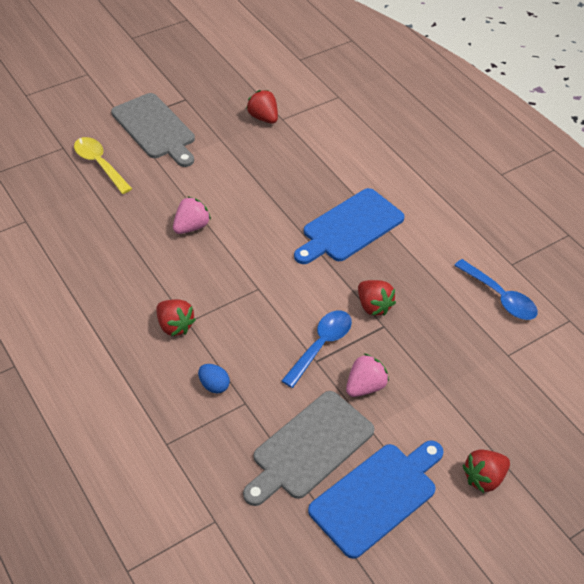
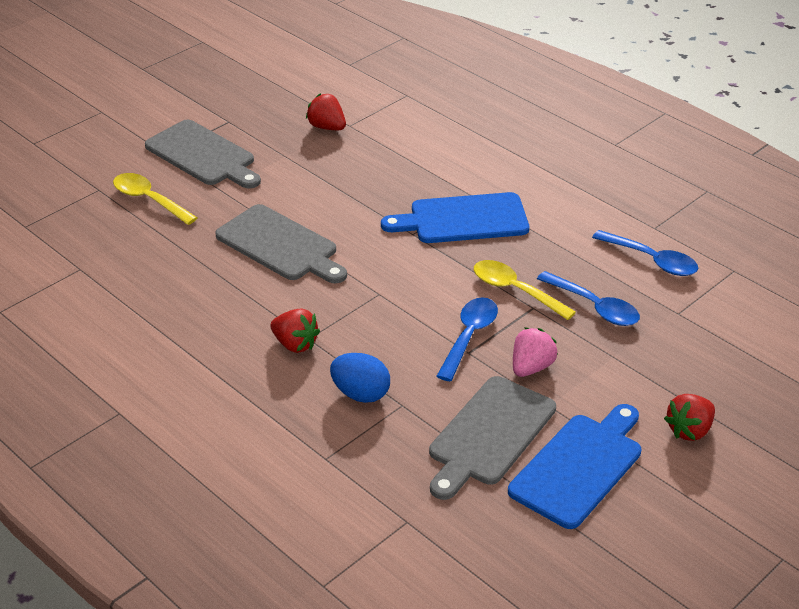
camera: 10 degrees left, 10 degrees down
pink strawberry [173,196,211,234] -> grey cutting board [215,204,347,283]
blue egg [198,364,230,393] -> blue egg [330,353,390,403], size x1.54
blue cutting board [294,188,405,264] -> blue cutting board turned 45 degrees clockwise [381,192,529,243]
red strawberry [358,280,396,316] -> yellow spoon [474,260,576,320]
none -> blue spoon [537,271,640,326]

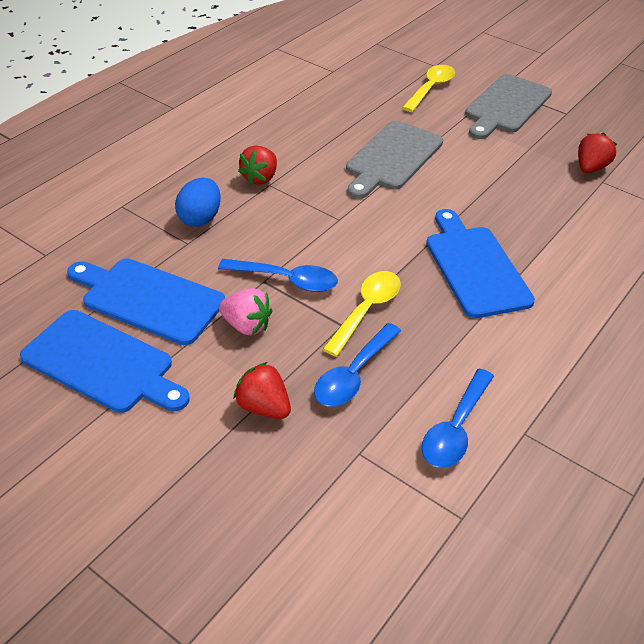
camera: 80 degrees right, 5 degrees up
grey cutting board [429,376,556,500] -> blue cutting board [67,259,225,345]
red strawberry [664,394,715,441] -> red strawberry moved to [234,362,291,419]

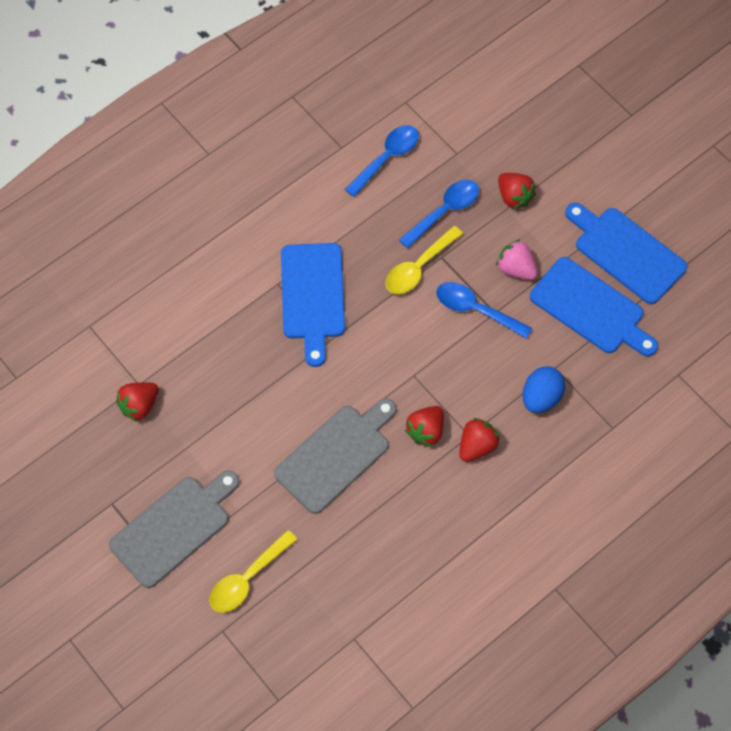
camera: 165 degrees left, 20 degrees up
none -> red strawberry [405,406,444,447]

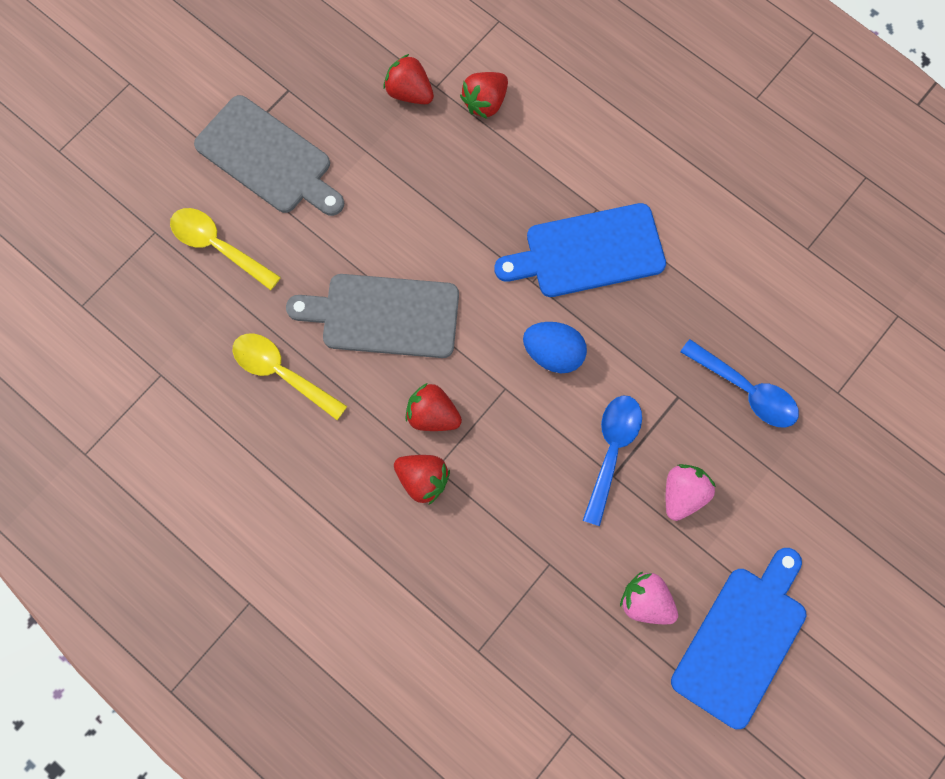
camera: 80 degrees right, 10 degrees up
grey cutting board [274,398,397,514] -> grey cutting board turned 150 degrees clockwise [286,274,459,358]
blue spoon [345,125,419,197] -> none
yellow spoon [385,226,463,294] -> yellow spoon moved to [233,333,347,420]
red strawberry [498,173,536,209] -> red strawberry moved to [460,72,508,119]
blue egg [523,367,565,413] -> blue egg moved to [523,322,587,373]
blue cutting board [530,257,658,356] -> pink strawberry [620,572,678,624]

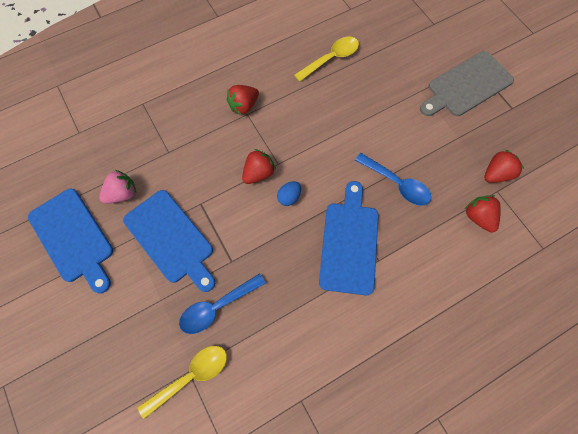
camera: 110 degrees right, 5 degrees down
yellow spoon [170,208,281,290] -> yellow spoon moved to [138,346,227,419]
grey cutting board [286,274,459,358] -> none
red strawberry [405,383,462,431] -> red strawberry moved to [242,149,276,184]
blue egg [523,322,587,373] -> blue egg [277,181,301,206], size x0.65
blue spoon [583,395,642,526] -> blue spoon moved to [355,153,431,206]
pink strawberry [666,464,716,521] -> blue cutting board [123,190,215,292]

